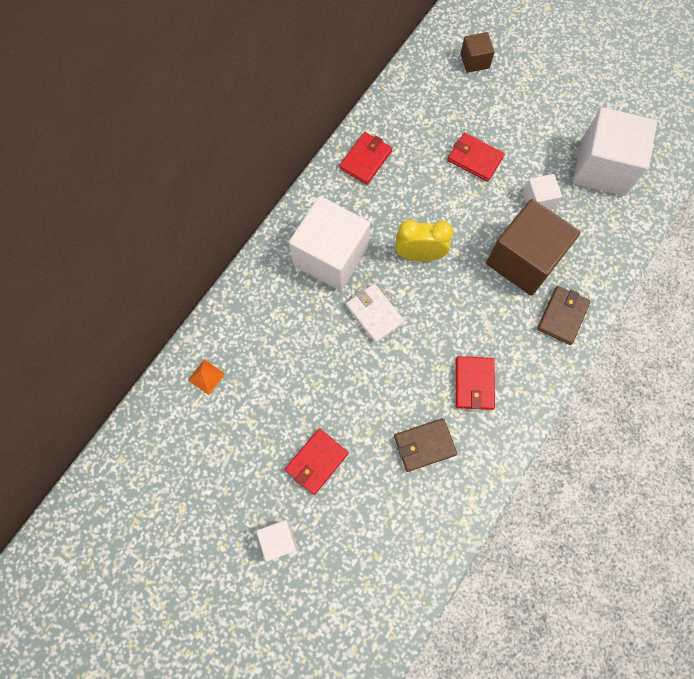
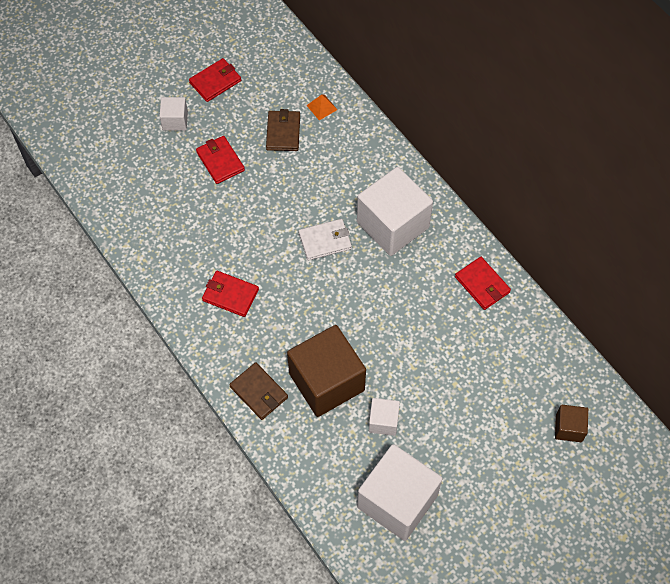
camera: 110 degrees right, 10 degrees down
brown wallet [394,418,457,472] -> brown wallet moved to [266,109,300,151]
yellow clock [396,220,453,261] -> none
red wallet [448,133,505,182] -> red wallet moved to [189,58,241,102]

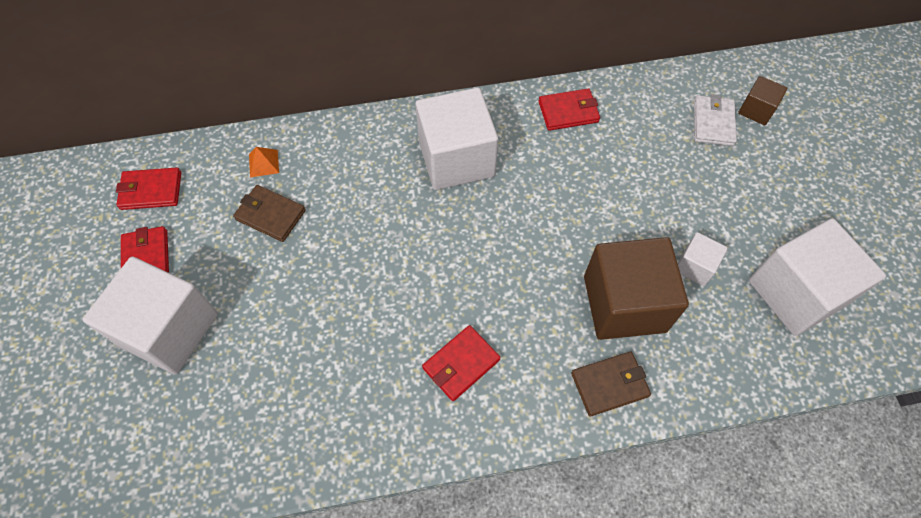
camera: 65 degrees left, 0 degrees up
white cube [159,97,188,131] -> white cube [82,257,218,375], size x2.10
red wallet [196,136,245,184] -> red wallet moved to [116,167,181,210]
white wallet [298,219,352,260] -> white wallet moved to [694,94,737,146]

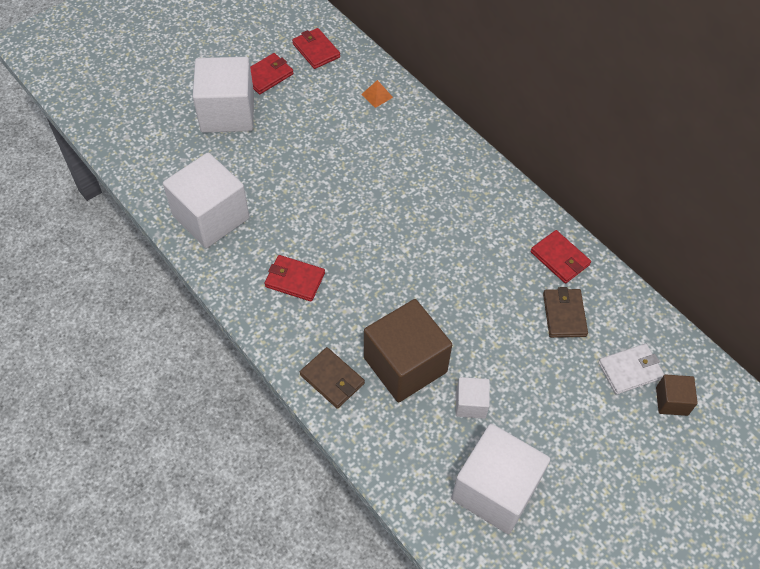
camera: 60 degrees right, 5 degrees down
brown wallet [233,185,306,242] -> brown wallet moved to [543,287,588,338]
white cube [415,87,498,190] -> white cube moved to [163,153,249,248]

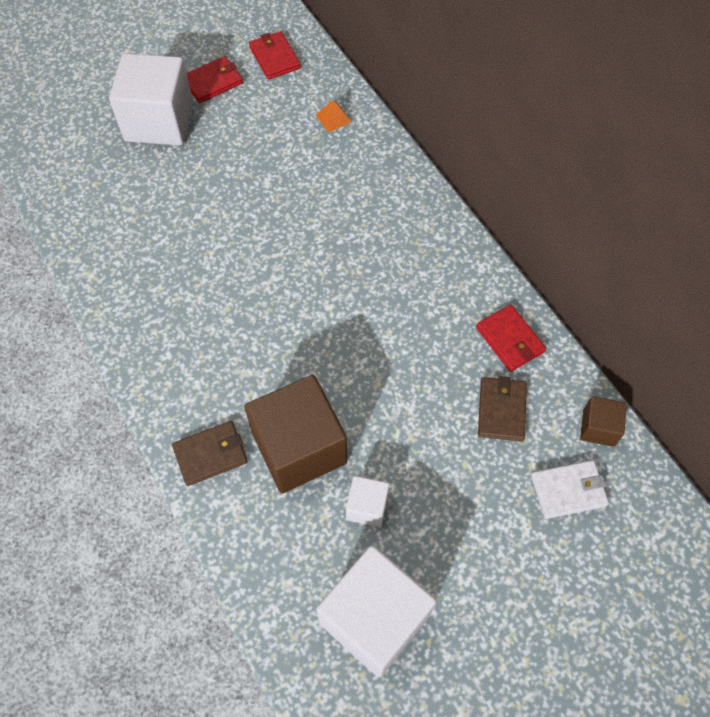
camera: 10 degrees right, 5 degrees up
white cube [163,153,249,248] -> none
red wallet [265,255,325,302] -> none
brown wallet [300,347,365,409] -> brown wallet turned 75 degrees counterclockwise [172,421,248,486]
brown cube [656,374,698,416] -> brown cube moved to [580,396,627,447]

